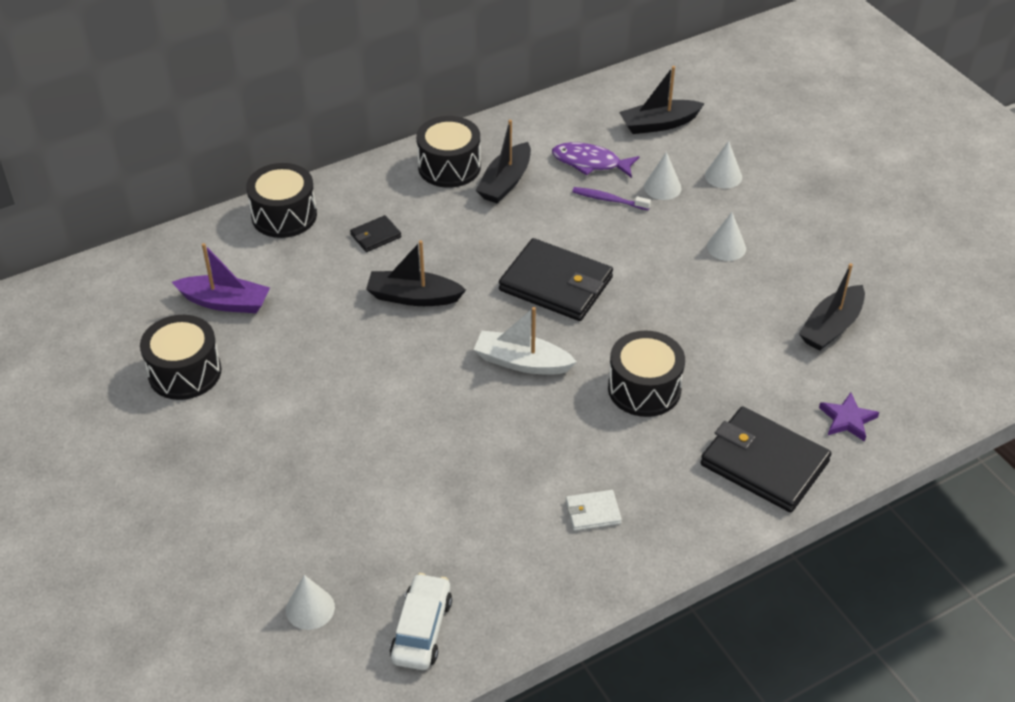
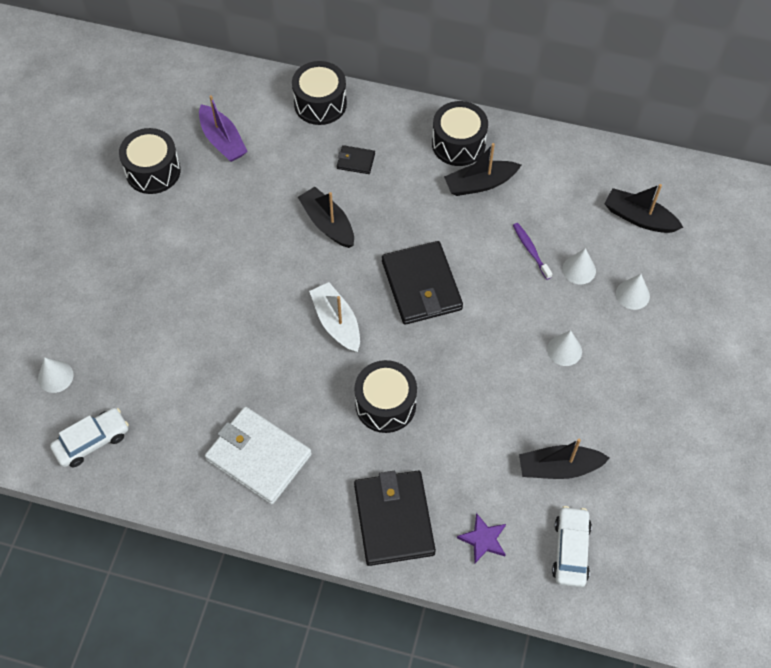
camera: 45 degrees right, 15 degrees up
purple fish [552,142,639,178] -> none
white wallet [566,490,622,531] -> white wallet [205,406,312,505], size x2.17
none -> white car [552,506,592,587]

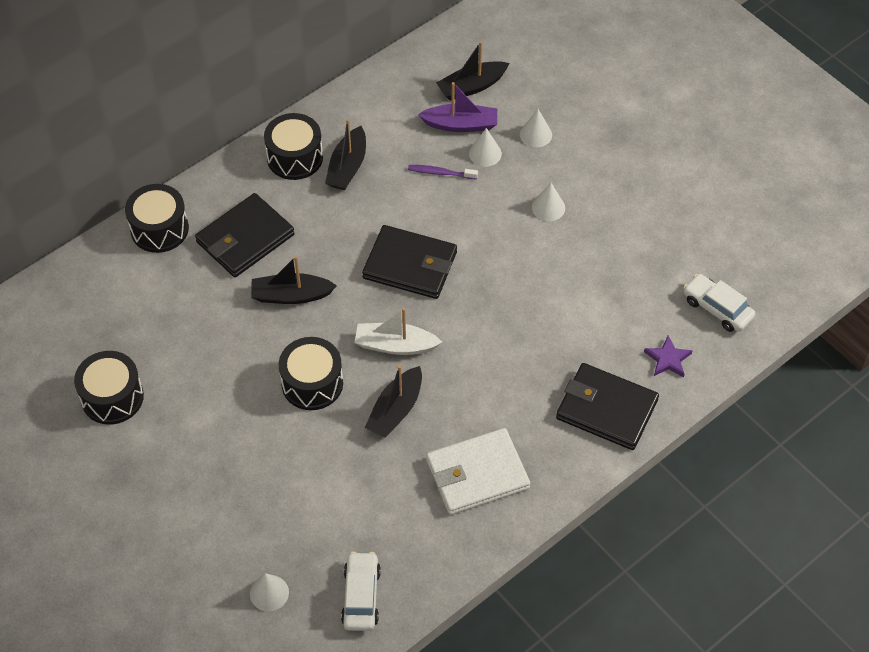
camera: 55 degrees left, 5 degrees down
purple boat [199,95,248,162] -> purple boat moved to [418,82,497,132]
black wallet [337,145,375,174] -> black wallet [195,193,295,277], size x2.17
black drum [354,360,417,433] -> black drum moved to [279,337,343,410]
black boat [519,439,610,479] -> black boat moved to [365,365,422,438]

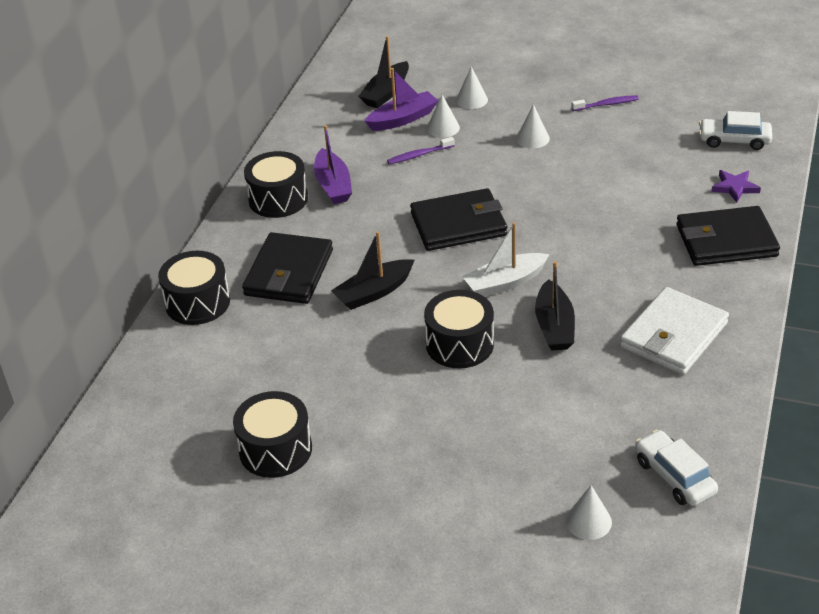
camera: 30 degrees left, 15 degrees down
black boat [325,119,366,190] -> purple boat [314,125,352,204]
none -> purple toothbrush [571,95,639,111]

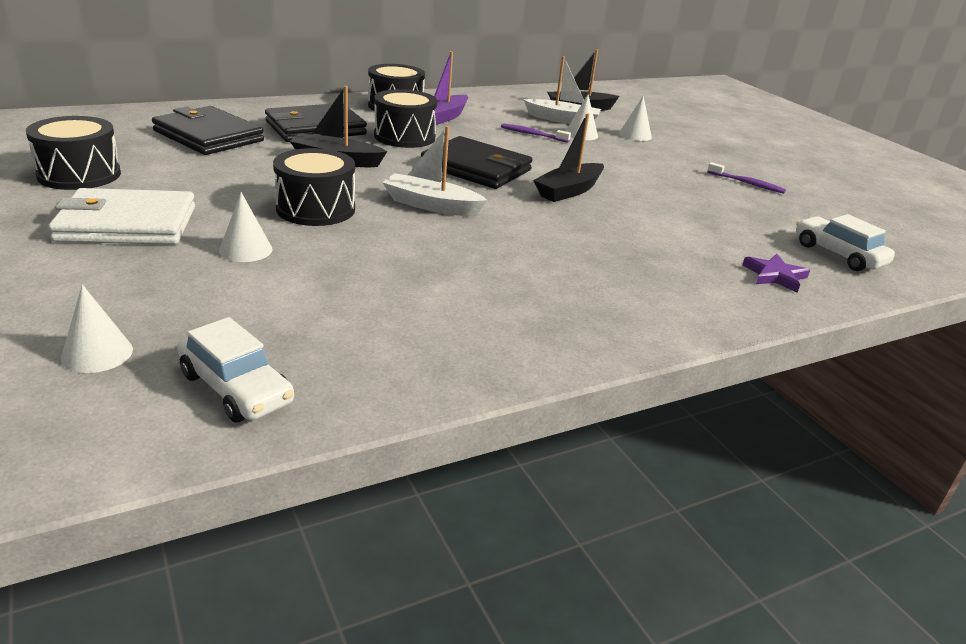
camera: 40 degrees right, 10 degrees down
black drum [158,251,230,325] -> black drum moved to [374,89,437,148]
purple boat [365,68,439,131] -> white boat [523,56,601,124]
white cone [516,104,550,148] -> white cone moved to [219,192,272,262]
black boat [535,261,575,351] -> black boat moved to [533,113,604,202]
white wallet [620,287,729,375] -> white wallet moved to [48,188,195,245]
white car [635,430,718,506] -> white car turned 120 degrees clockwise [177,317,294,422]
black wallet [676,206,780,266] -> black wallet moved to [152,106,264,155]

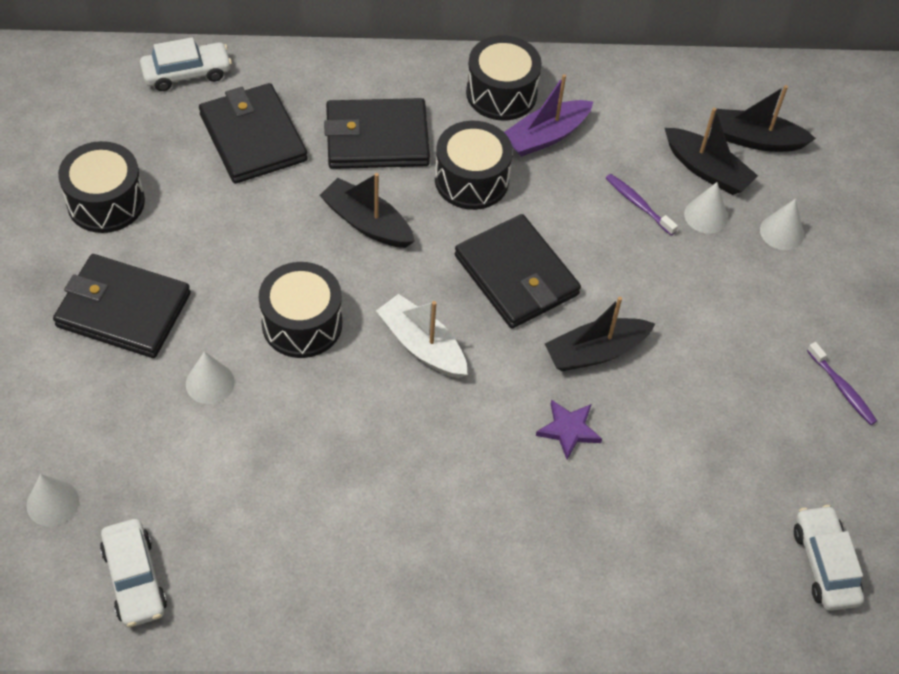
camera: 25 degrees right, 25 degrees up
white wallet [48,188,195,245] -> black wallet [53,254,191,358]
white boat [523,56,601,124] -> black boat [665,108,758,195]
purple star [742,254,810,293] -> purple star moved to [536,400,602,460]
none -> white car [140,37,232,91]

